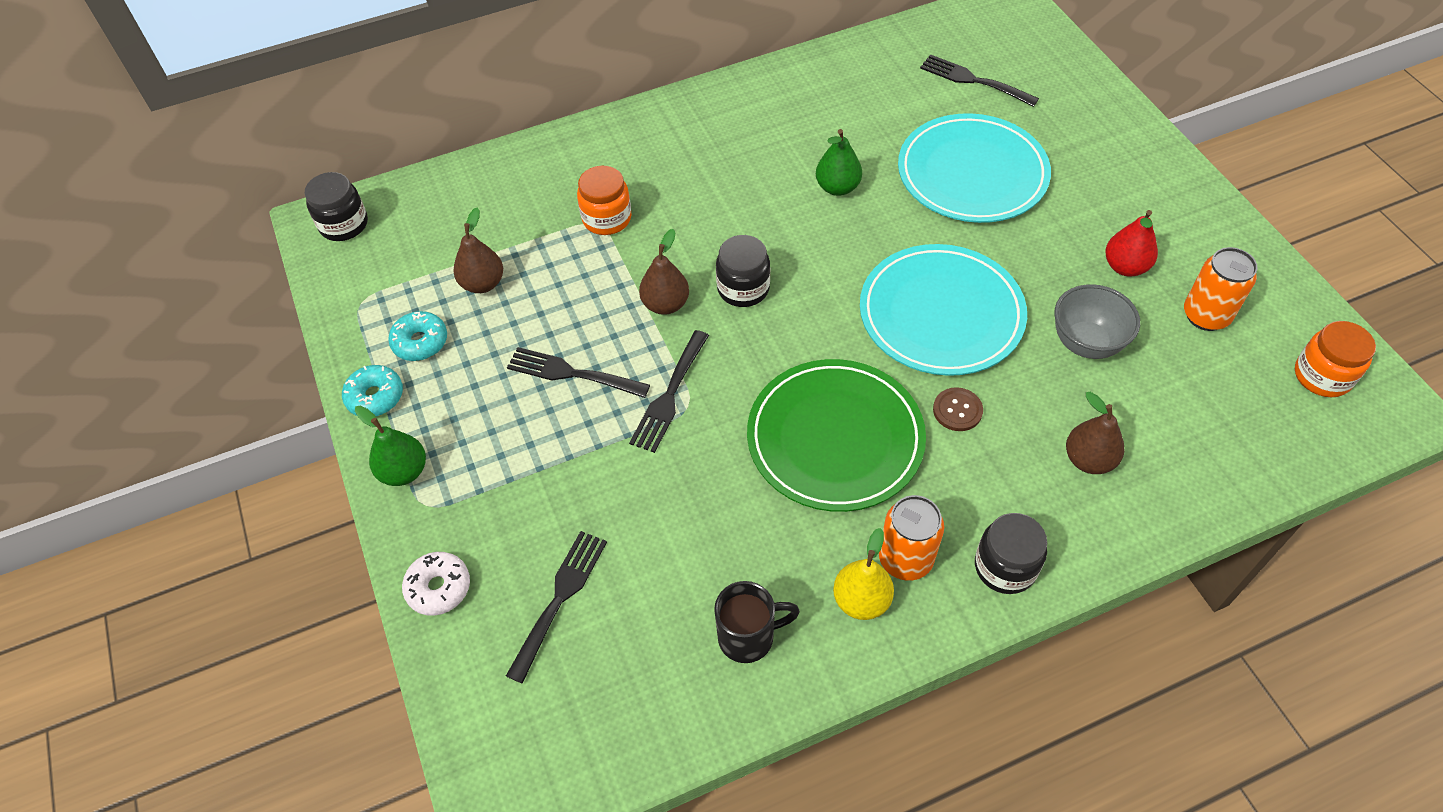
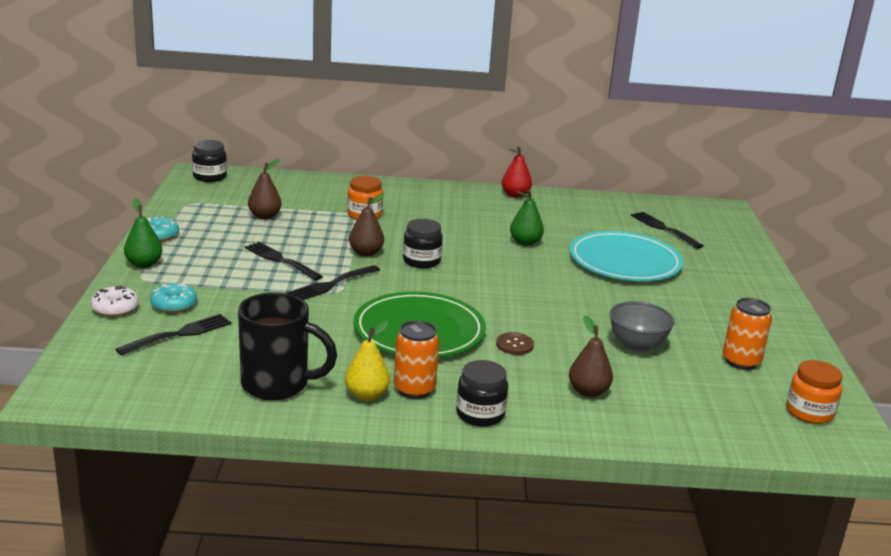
camera: 20 degrees right, 30 degrees down
turquoise donut [388,311,447,361] -> turquoise donut moved to [150,283,197,313]
black mug [714,581,800,663] -> black mug [238,292,337,400], size x1.58
turquoise plate [860,244,1027,376] -> none
red pear [1106,210,1158,277] -> red pear moved to [502,146,532,198]

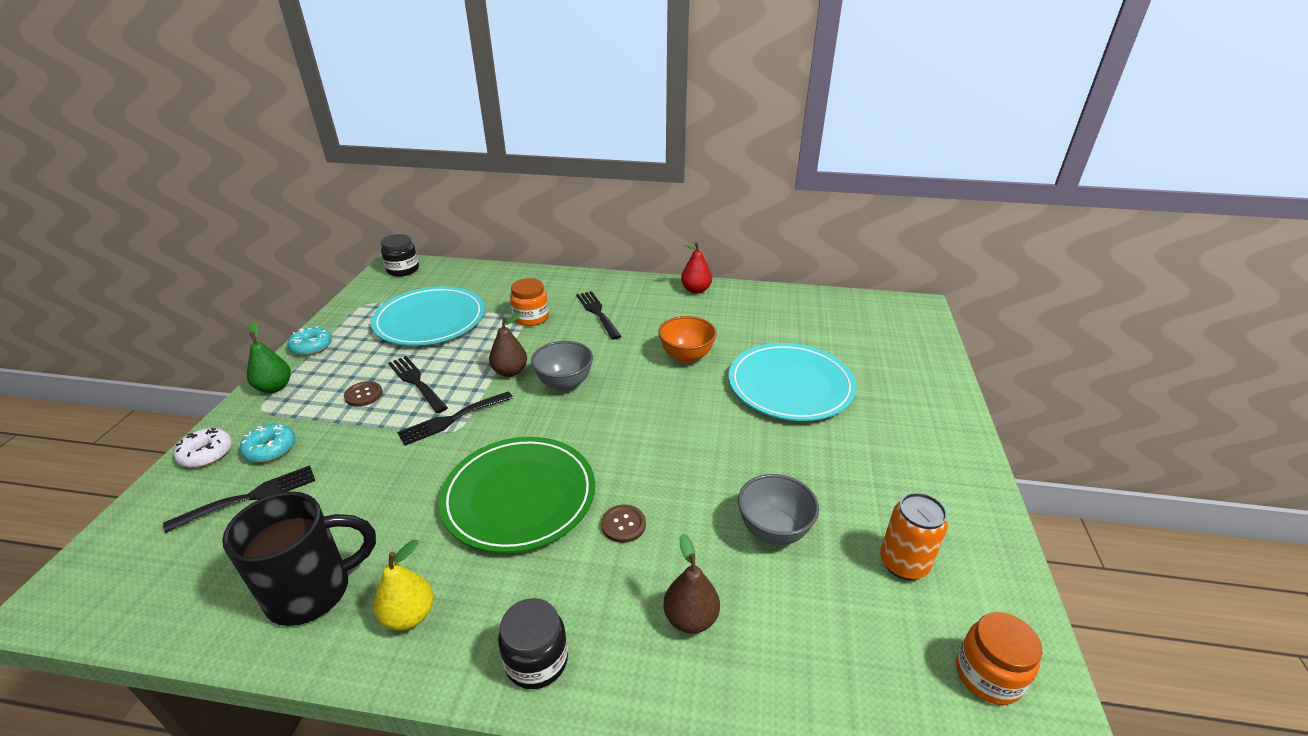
camera: 10 degrees right, 10 degrees up
black mug [238,292,337,400] -> black mug turned 45 degrees counterclockwise [222,492,376,626]
brown pear [248,159,282,219] -> turquoise plate [371,286,485,346]
orange can [394,320,439,399] -> none
black jar [403,219,443,268] -> grey bowl [531,341,593,392]
green pear [510,189,544,246] -> orange bowl [658,316,717,364]
black fork [631,212,703,249] -> black fork moved to [576,291,622,340]
none -> brown button [344,381,383,407]

